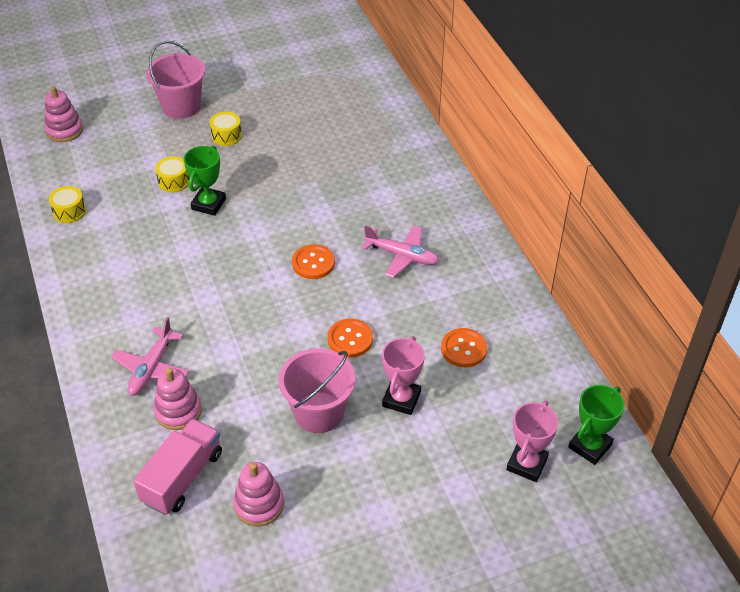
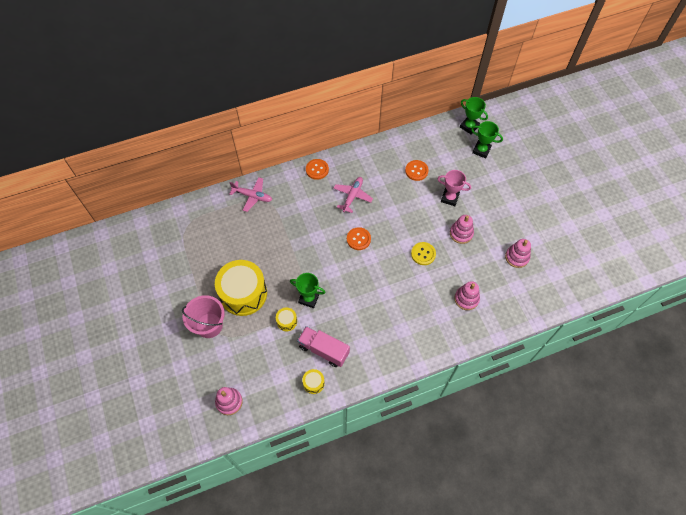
camera: 90 degrees left, 15 degrees up
pink plane [111,317,189,395] -> pink plane moved to [230,177,272,212]
pink truck [133,418,222,515] -> pink truck moved to [297,326,350,367]
yellow drum [210,112,242,146] -> yellow drum [215,260,267,316], size x2.36
pink bucket [278,348,356,433] -> pink stacking toy [450,215,474,244]
orange button [327,319,373,357] -> orange button moved to [306,159,329,180]
pink trophy [506,401,558,482] -> green trophy [471,121,503,158]
none -> yellow button [411,242,436,265]

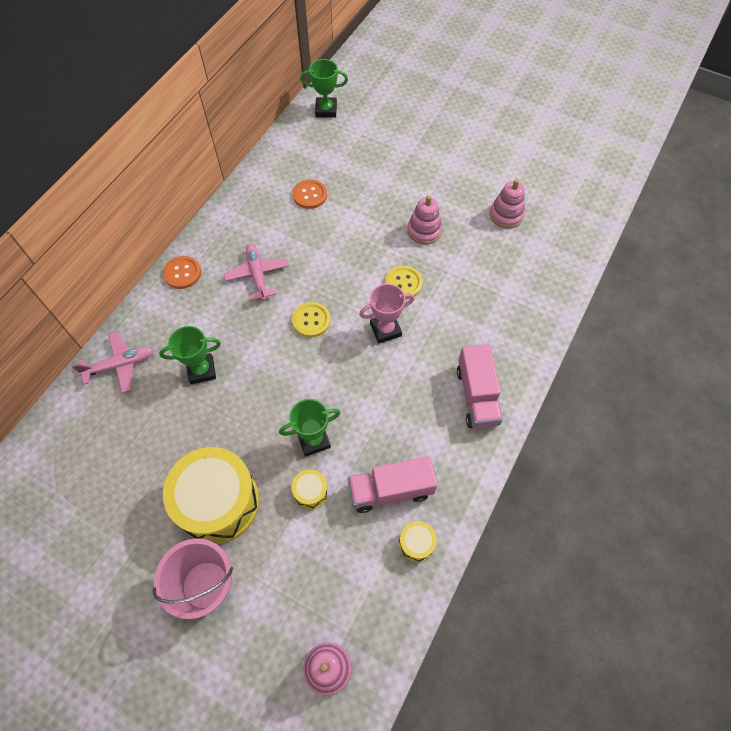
camera: 40 degrees left, 0 degrees up
orange button [347,227,371,250] -> yellow button [292,302,331,338]
pink trophy [437,170,471,206] -> pink trophy moved to [359,284,415,343]
pink stacking toy [454,281,480,310] -> none
green trophy [471,121,503,158] -> green trophy moved to [159,326,221,384]
none -> pink truck [457,344,503,429]

